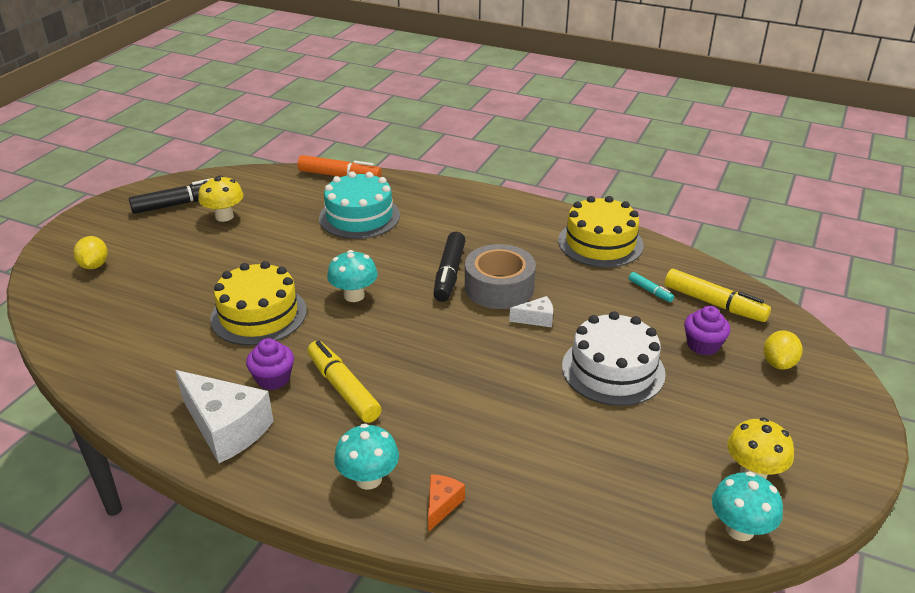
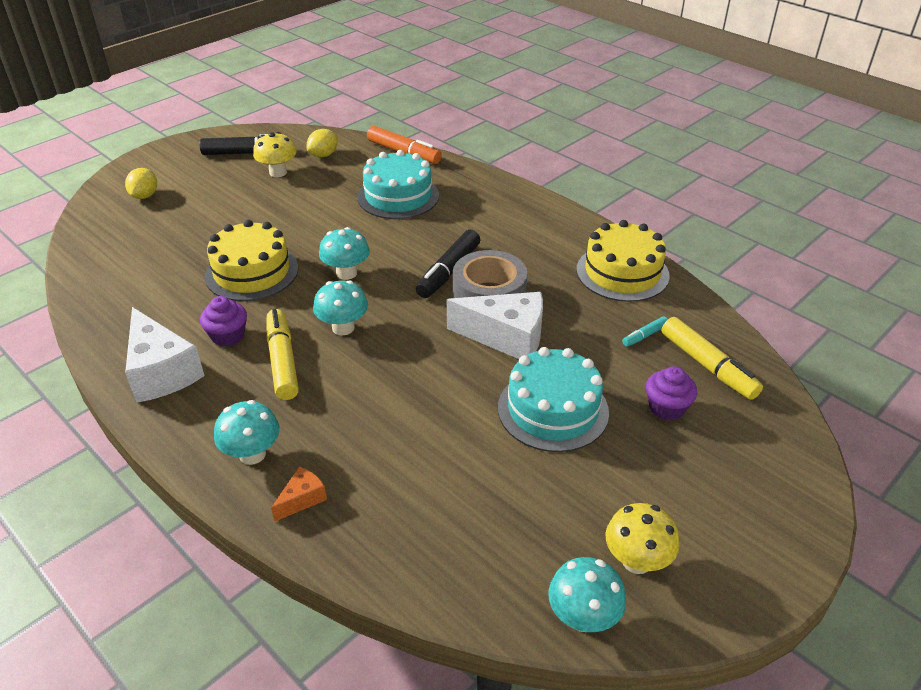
camera: 20 degrees right, 5 degrees up
white cheese [509,296,553,327] -> white cheese [447,292,543,359], size x2.10
white cake [562,311,666,406] -> turquoise cake [498,347,609,452]
turquoise marker [629,272,674,302] -> turquoise marker turned 75 degrees clockwise [622,316,668,347]
yellow lemon [763,330,803,370] -> yellow lemon moved to [306,129,338,157]
none -> turquoise mushroom [313,280,368,335]

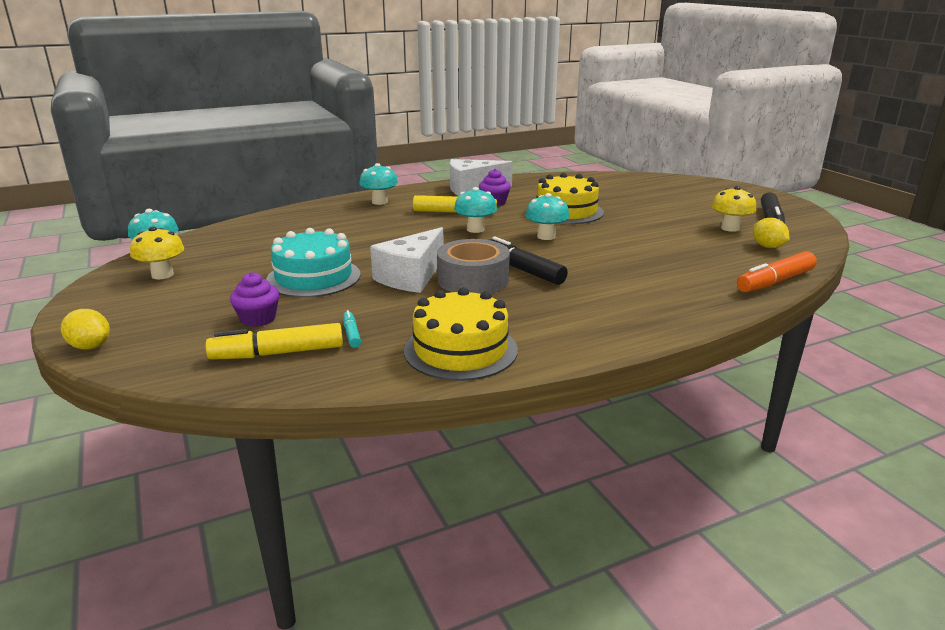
camera: 110 degrees right, 15 degrees down
yellow lemon [125,168,157,199] -> yellow lemon moved to [61,309,110,350]
orange cheese [271,466,327,522] -> none
turquoise cake [357,150,439,219] -> none

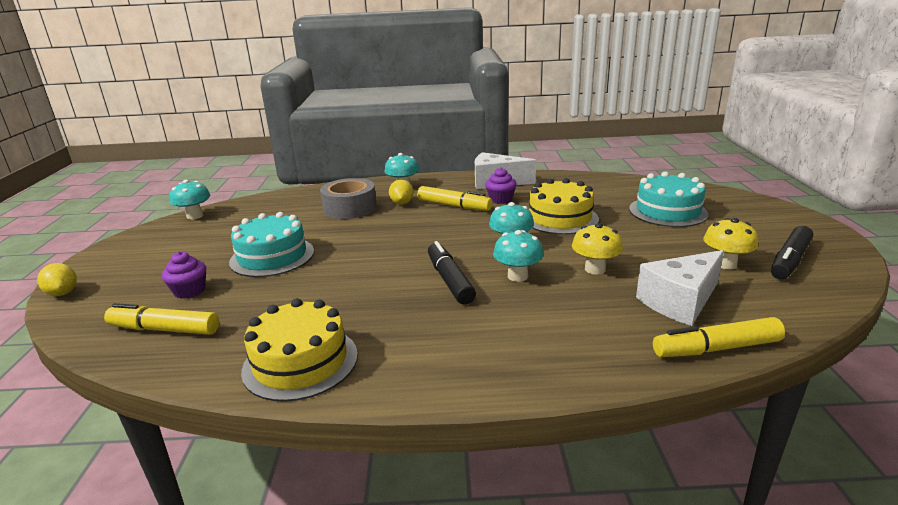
camera: 25 degrees right, 0 degrees up
yellow mushroom [130,226,184,279] -> yellow mushroom moved to [572,223,623,275]
turquoise marker [343,310,361,348] -> none
white cheese [370,227,444,293] -> white cheese moved to [636,250,724,326]
grey tape [437,239,510,294] -> grey tape moved to [320,178,377,219]
turquoise mushroom [454,187,497,233] -> turquoise mushroom moved to [493,230,544,282]
orange marker [737,251,817,292] -> yellow marker [653,317,785,357]
yellow lemon [753,218,790,248] -> yellow lemon moved to [389,179,413,205]
none -> turquoise cake [629,171,709,227]

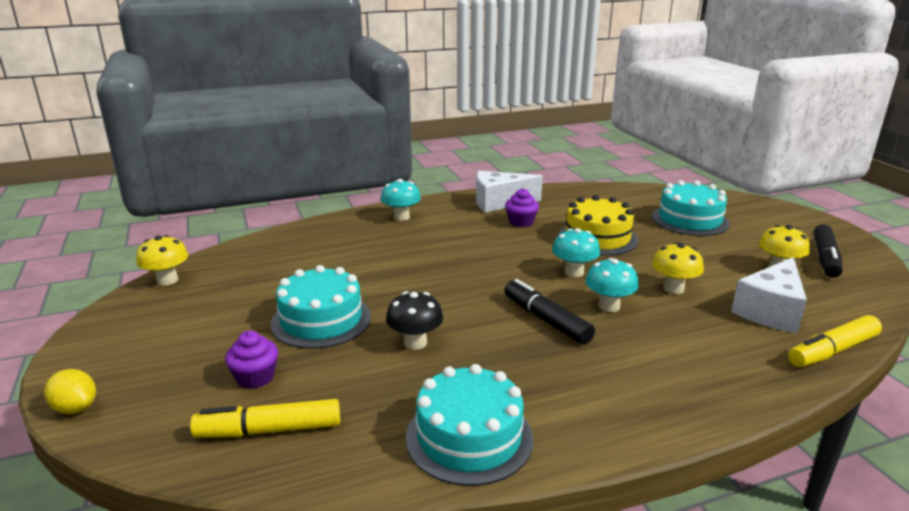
camera: 20 degrees left, 0 degrees up
turquoise mushroom [170,180,210,220] -> yellow mushroom [136,235,188,286]
yellow cake [241,298,358,402] -> turquoise cake [406,364,533,486]
grey tape [320,178,377,219] -> none
yellow lemon [389,179,413,205] -> none
yellow marker [417,186,492,211] -> none
none -> black mushroom [386,291,443,350]

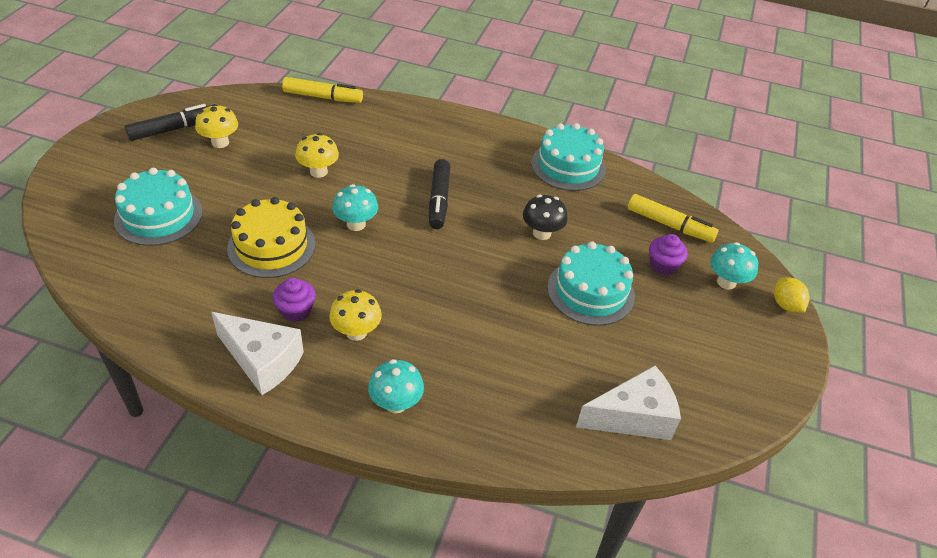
camera: 145 degrees left, 20 degrees up
yellow mushroom [136,235,188,286] -> yellow mushroom moved to [329,289,382,341]
turquoise mushroom [585,258,639,312] -> turquoise mushroom moved to [710,242,758,290]
white cheese [731,257,807,333] -> white cheese moved to [576,365,681,440]

